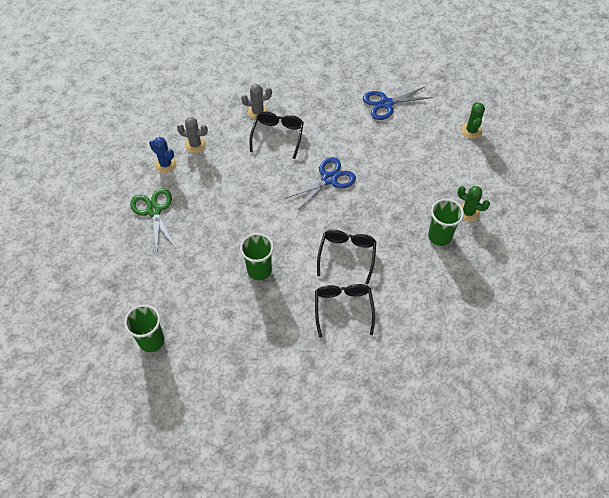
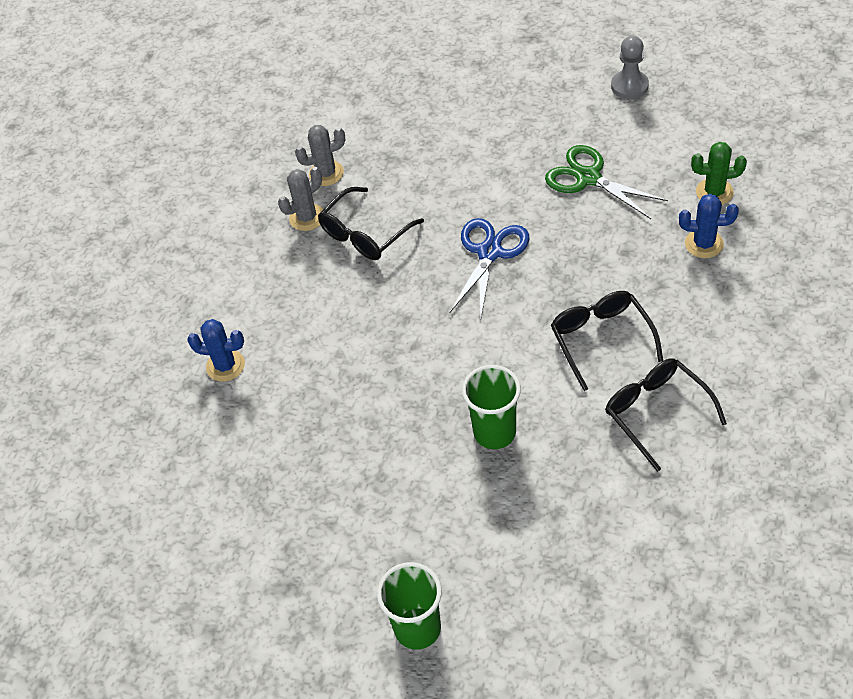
camera: 25 degrees left, 5 degrees down
green scissors [130,188,176,251] -> green scissors moved to [545,145,668,219]
grey cactus [177,117,208,153] -> grey cactus moved to [295,125,345,186]
black glasses [250,112,304,159] -> black glasses turned 120 degrees counterclockwise [318,187,424,260]
blue scissors [363,86,433,120] -> none
green cup [428,199,464,246] -> blue cactus [679,194,739,258]
green cactus [461,102,485,139] -> grey pawn [611,36,649,99]

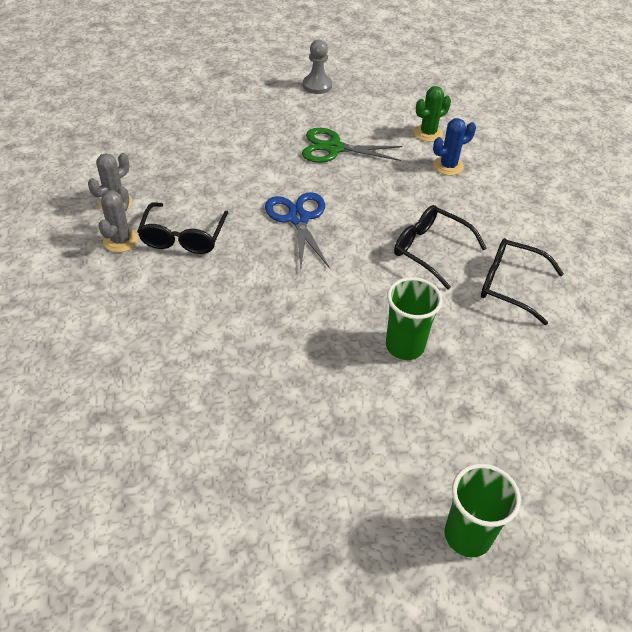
camera: 40 degrees left, 5 degrees down
blue cactus [187,319,245,382] -> none

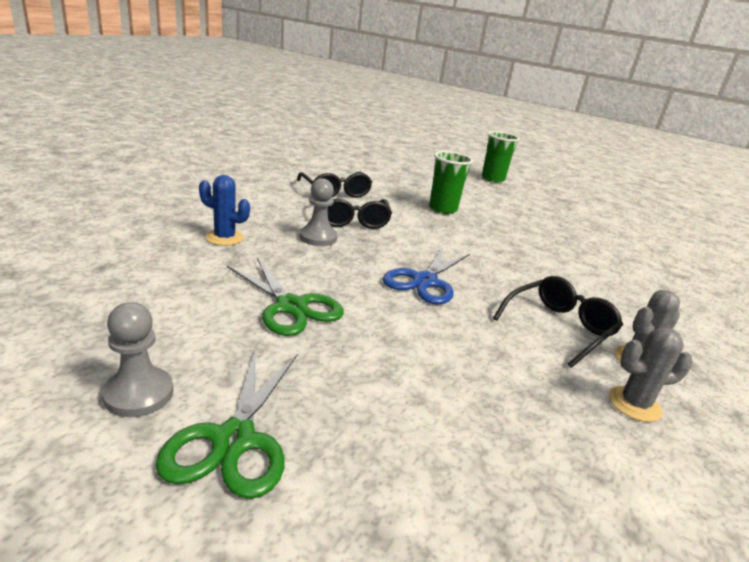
camera: 140 degrees left, 20 degrees down
green cactus [414,86,451,142] -> none
none -> green scissors [156,349,298,499]
none -> grey pawn [300,178,337,246]

